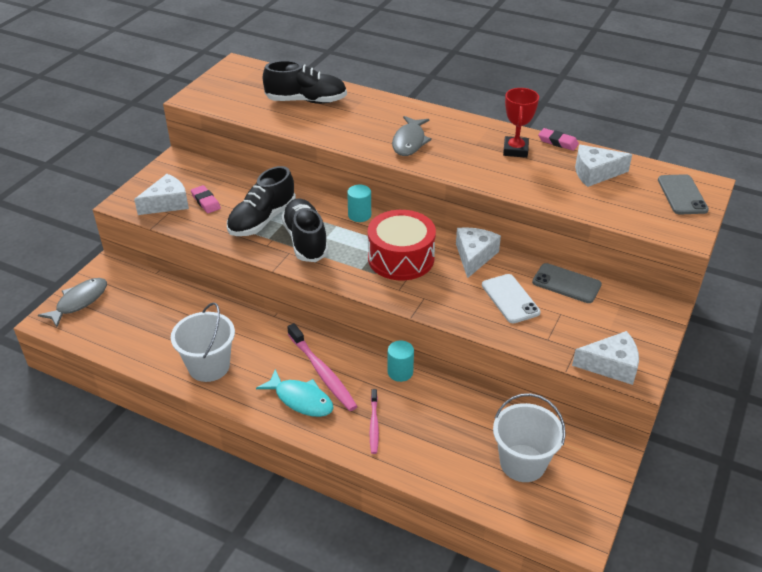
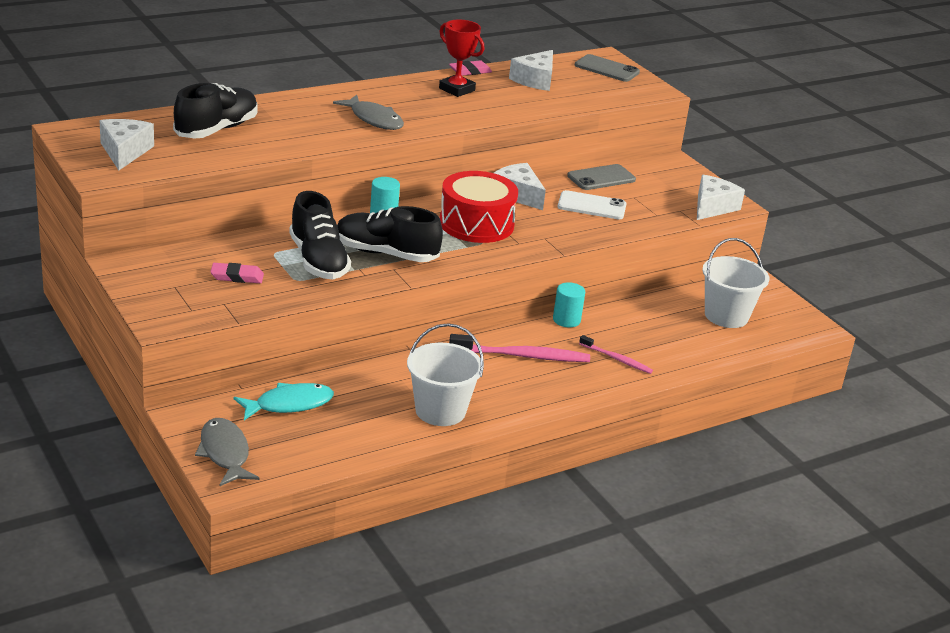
camera: 60 degrees left, 10 degrees down
white cheese [134,174,189,215] -> white cheese moved to [100,119,154,170]
turquoise fish [256,369,334,417] -> turquoise fish moved to [234,383,334,420]

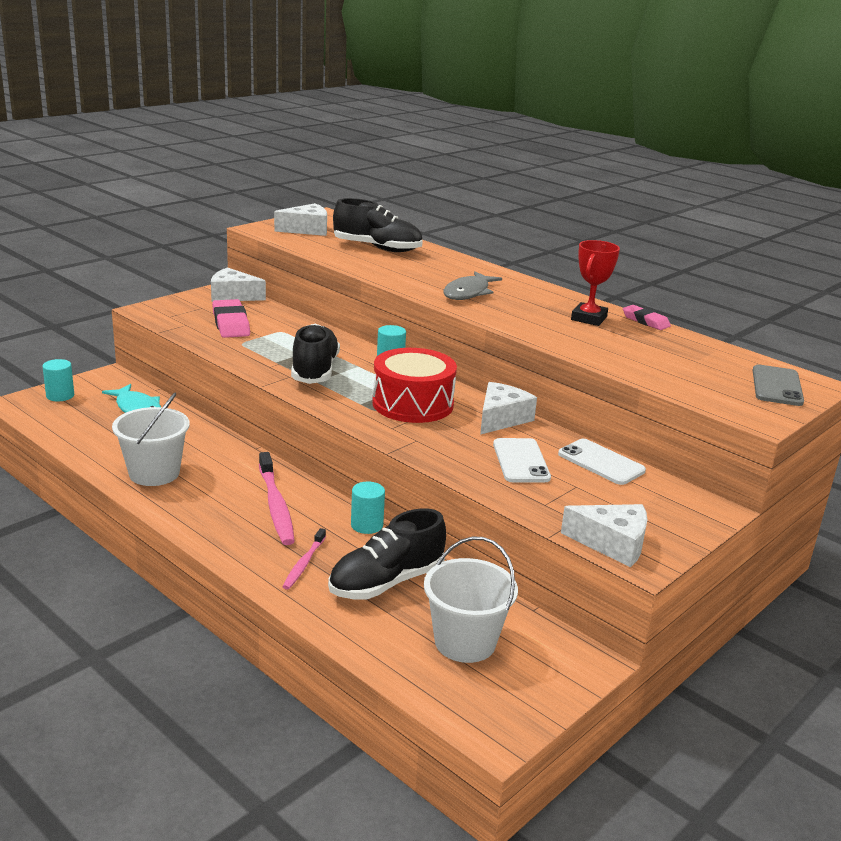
camera: 75 degrees right, 5 degrees down
grey fish [195,418,259,486] -> turquoise cylinder [42,359,74,401]
pink eraser [210,263,264,283] -> pink eraser [212,299,250,338], size x1.62
black shoe [289,191,351,280] -> black shoe moved to [328,508,446,599]
white cheese [509,50,553,91] -> white cheese moved to [211,267,266,302]
grey phone [567,164,636,190] -> white phone [558,439,646,485]

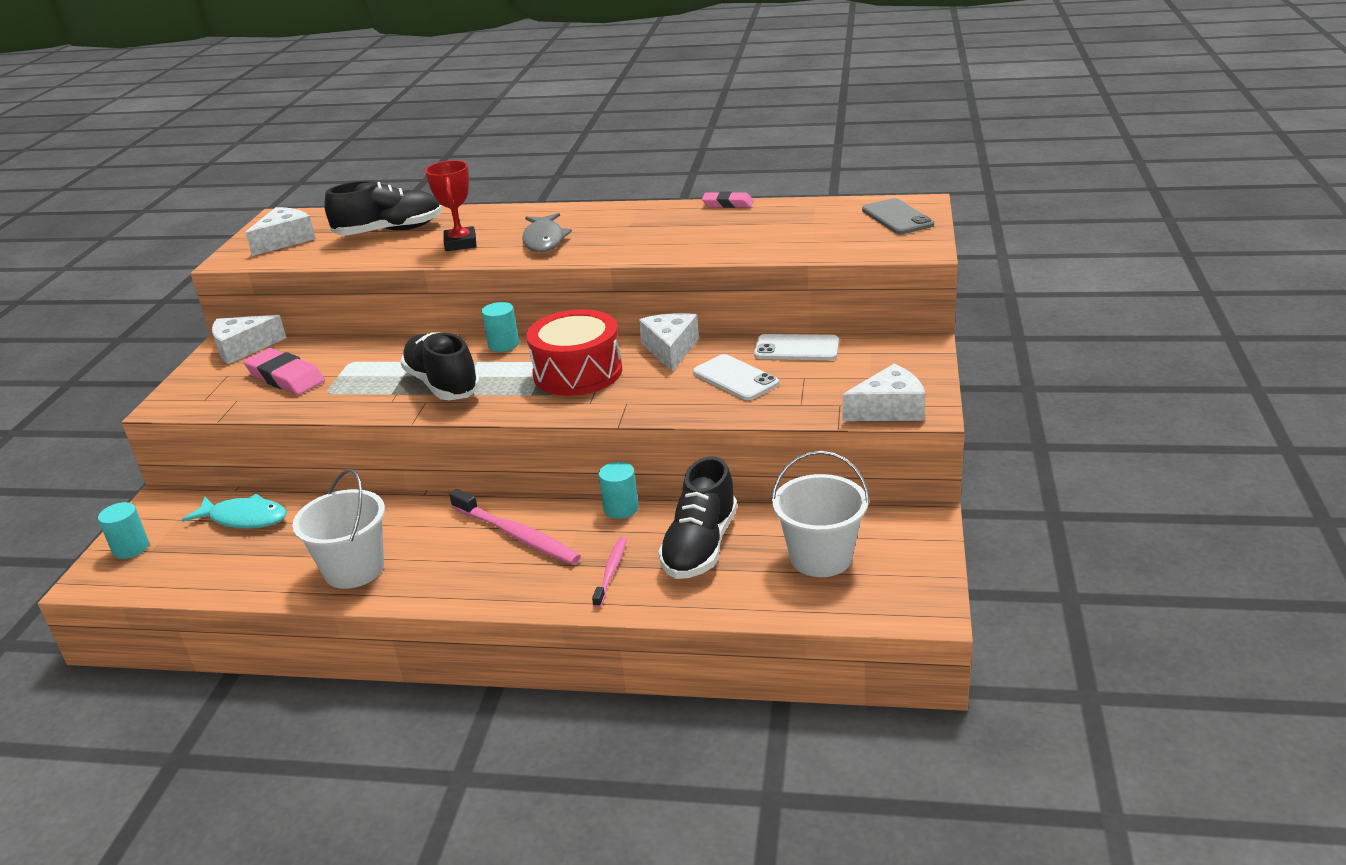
camera: 30 degrees left, 5 degrees up
pink toothbrush [282,528,326,590] -> pink toothbrush turned 150 degrees counterclockwise [592,537,627,608]
red trophy [571,240,620,326] -> red trophy moved to [425,160,476,251]

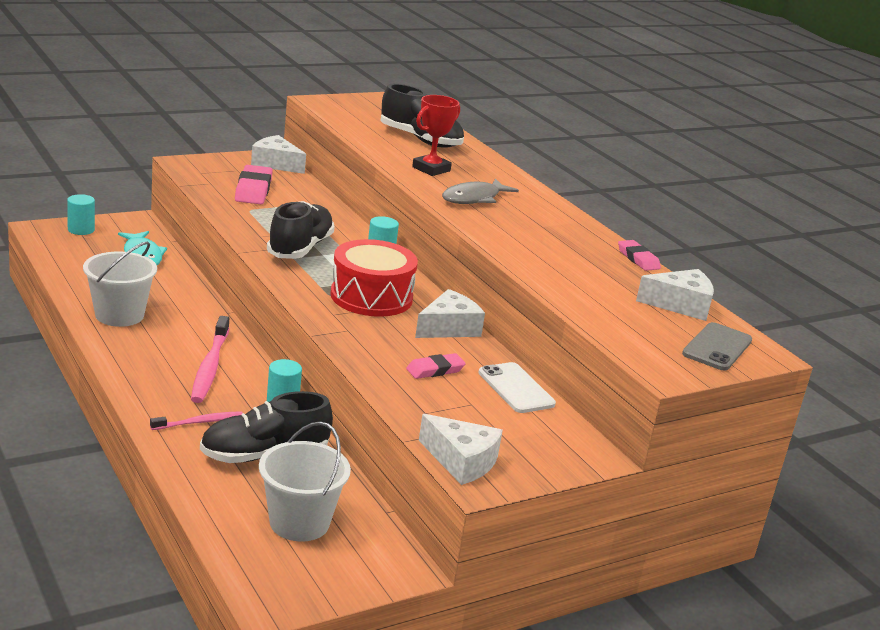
camera: 45 degrees right, 5 degrees down
white cheese [245,207,316,256] -> white cheese moved to [636,269,714,321]
white phone [693,354,779,400] -> pink eraser [406,353,466,379]

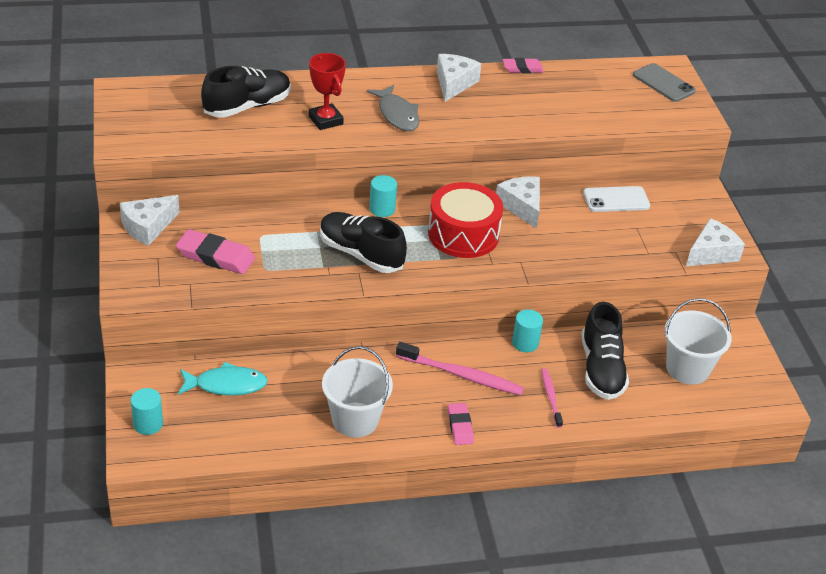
camera: 70 degrees left, 15 degrees up
pink eraser [406,353,466,379] -> pink eraser moved to [448,403,474,445]
white cheese [636,269,714,321] -> white cheese moved to [437,54,481,102]

